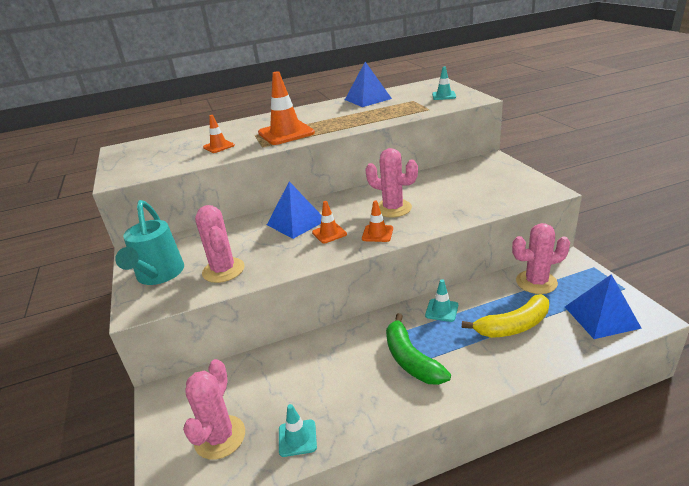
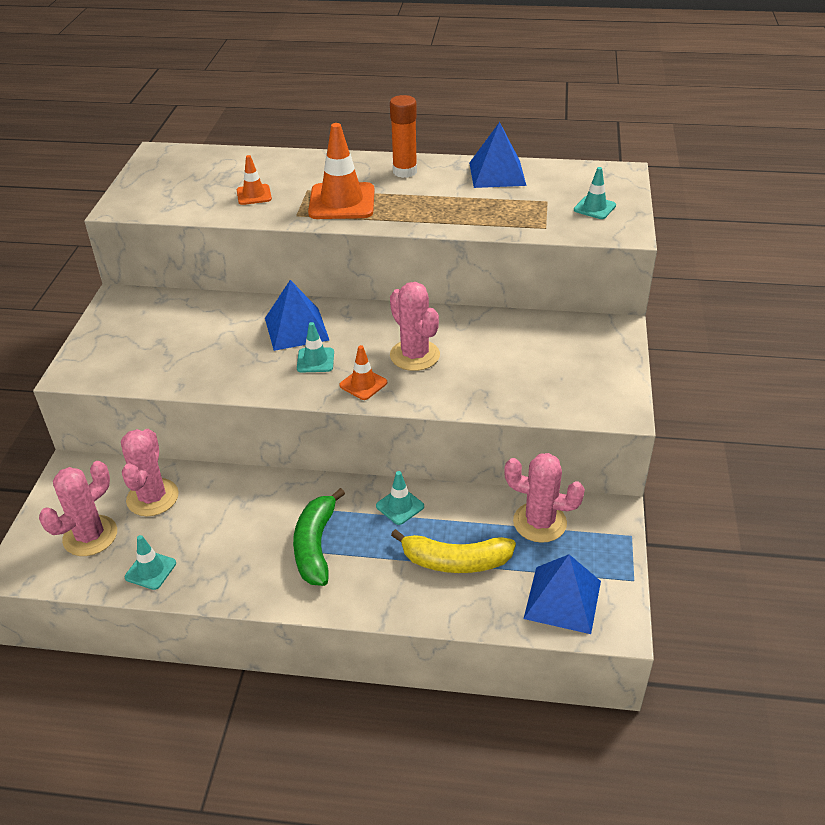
camera: 25 degrees right, 10 degrees up
turquoise watering can [115,200,184,285] -> none
pink cactus [195,205,245,283] -> pink cactus moved to [121,429,179,516]
orange traffic cone [312,201,347,243] -> turquoise traffic cone [297,322,334,372]
none -> orange glue stick [390,95,417,178]

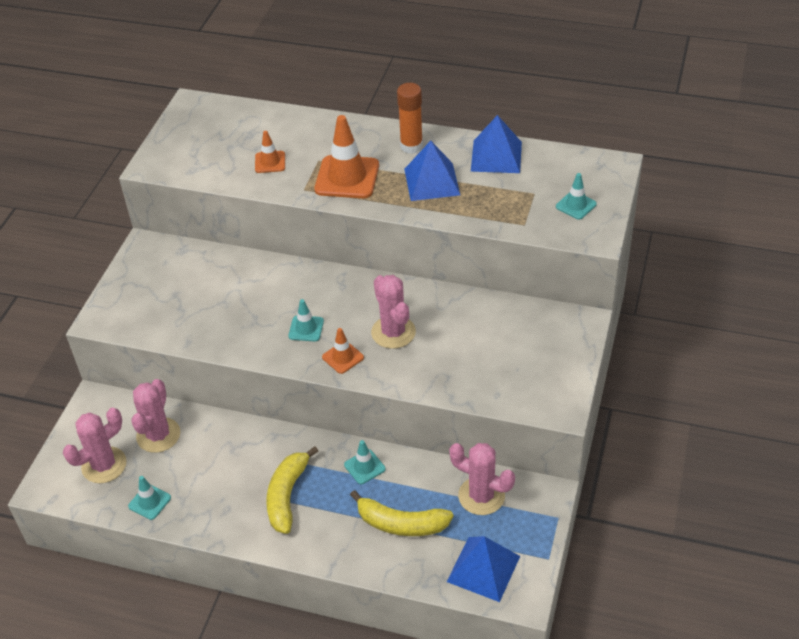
camera: 10 degrees right, 5 degrees up
blue pyramid [265,280,329,351] -> blue pyramid moved to [404,141,460,201]
green banana [293,488,345,586] -> yellow banana [266,446,318,534]

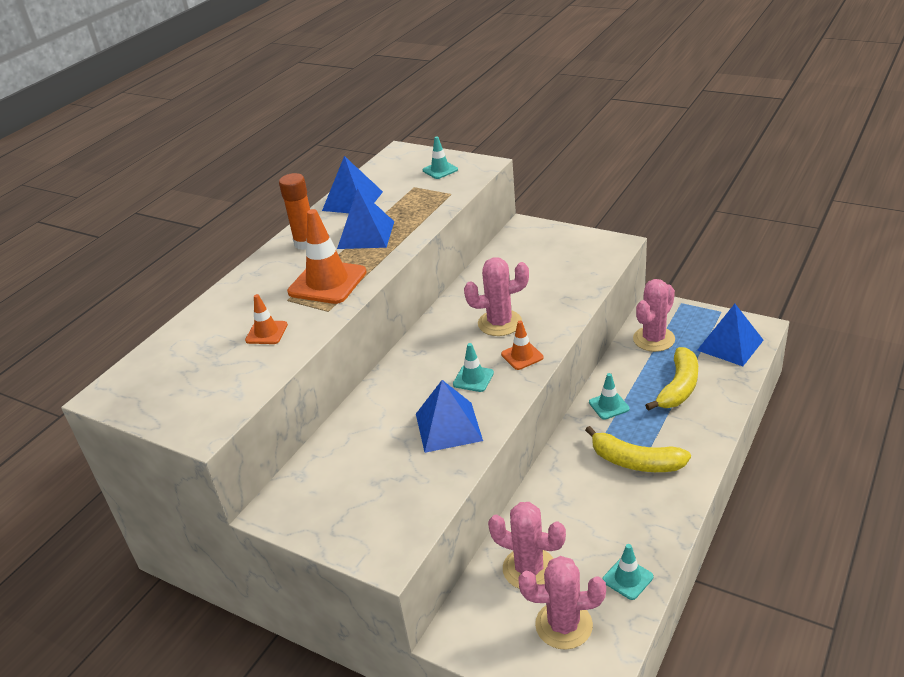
camera: 75 degrees left, 10 degrees down
pink cactus [63,408,127,483] -> pink cactus turned 60 degrees counterclockwise [518,556,606,650]
none -> blue pyramid [416,380,483,453]

